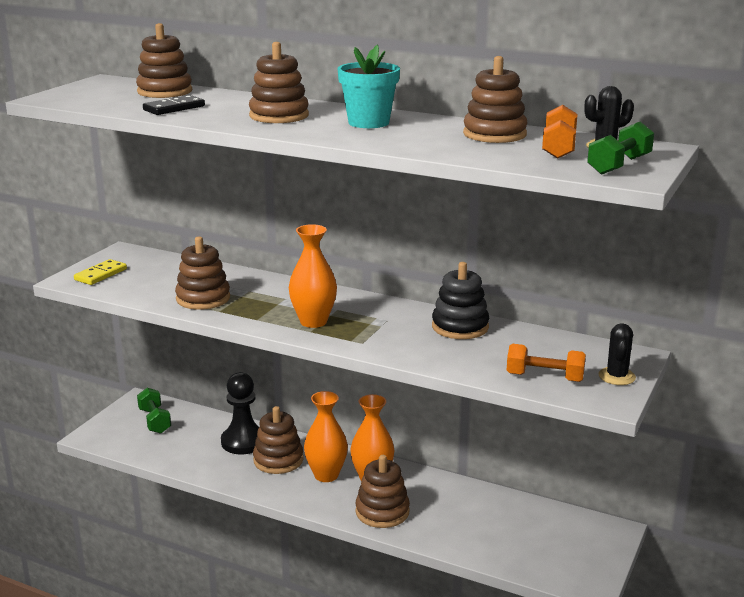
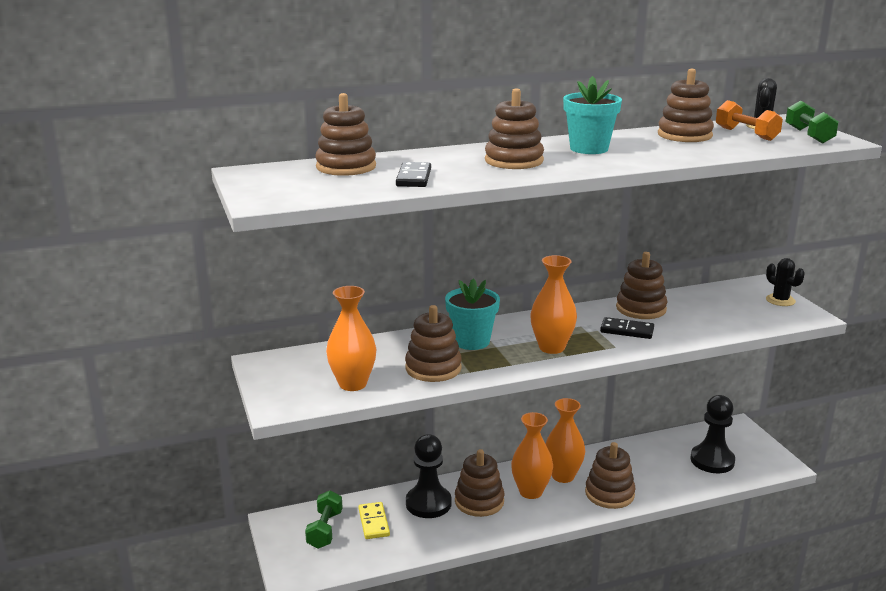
camera: 45 degrees left, 0 degrees up
yellow domino [74,259,127,285] -> yellow domino moved to [359,502,390,539]
green dumbbell [137,388,171,434] -> green dumbbell turned 75 degrees clockwise [305,490,343,549]
black stacking toy [432,262,489,339] -> brown stacking toy [616,252,667,319]
orange dumbbell [507,344,586,382] -> none
none -> orange vase [326,286,376,391]
none -> turquoise flower pot [445,279,500,350]
none -> black domino [600,317,654,339]
none -> black pawn [691,395,735,473]

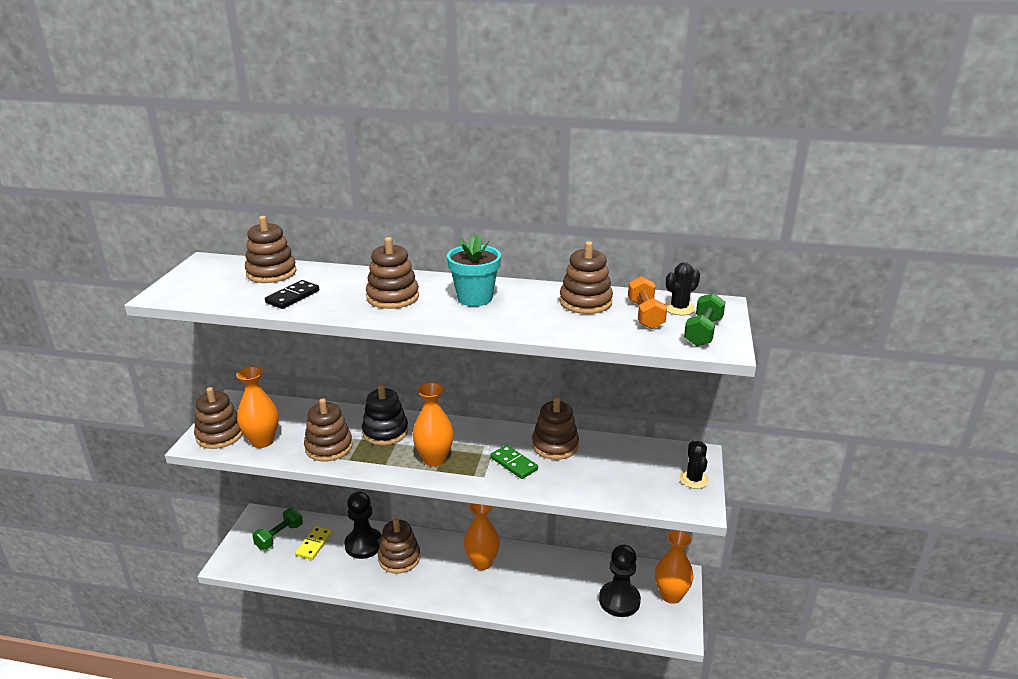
camera: 30 degrees right, 5 degrees up
turquoise flower pot [445,279,500,350] -> black stacking toy [362,384,408,446]
orange vase [511,412,553,499] -> orange vase moved to [655,530,694,604]
brown stacking toy [585,442,635,509] -> brown stacking toy moved to [194,387,243,449]
black domino [600,317,654,339] -> green domino [490,445,538,479]

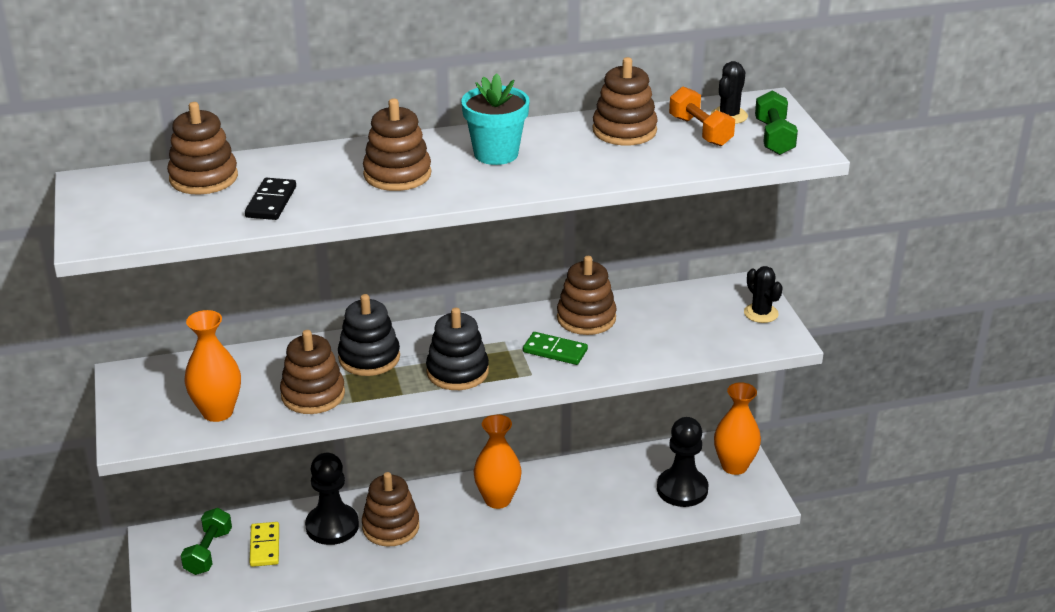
camera: 25 degrees left, 5 degrees up
brown stacking toy [194,387,243,449] -> none
orange vase [412,382,454,466] -> black stacking toy [426,308,489,390]

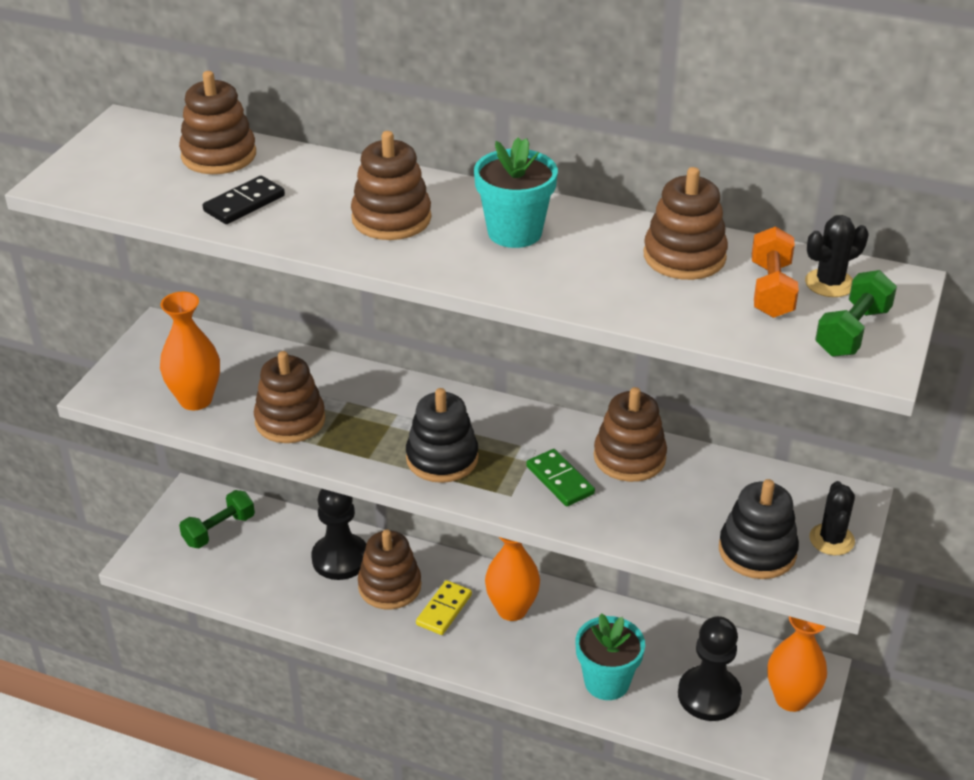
camera: 35 degrees right, 5 degrees up
yellow domino [250,522,279,567] -> yellow domino moved to [416,580,472,635]
black stacking toy [338,294,400,376] -> black stacking toy moved to [719,479,799,579]
none -> turquoise flower pot [576,613,645,700]

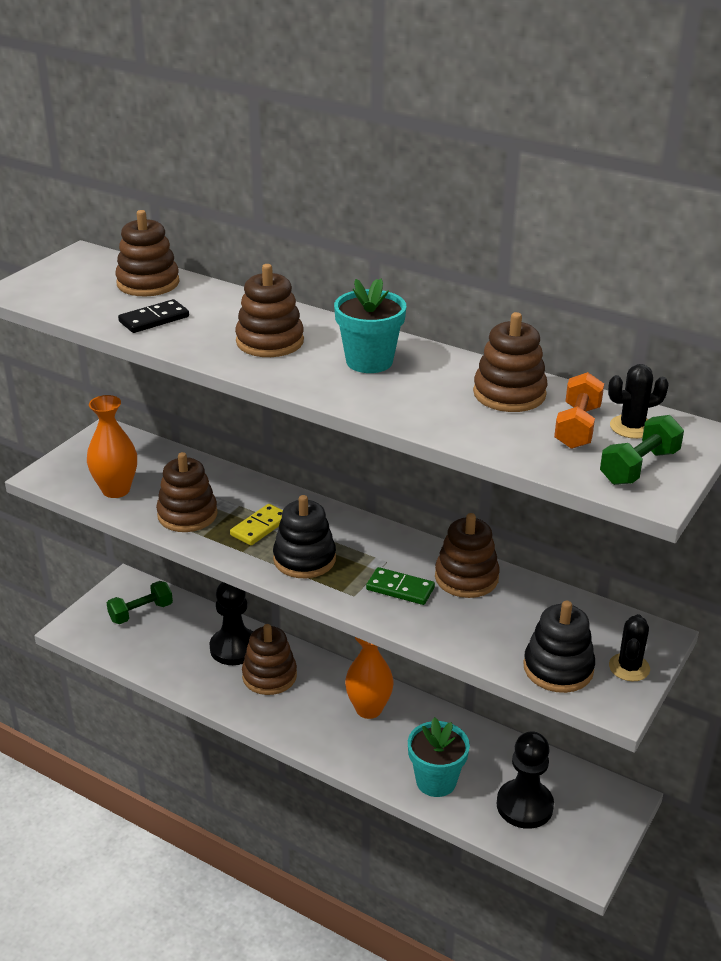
camera: 10 degrees right, 5 degrees down
yellow domino [416,580,472,635] -> yellow domino moved to [230,504,283,546]
green domino [526,449,595,506] -> green domino turned 45 degrees counterclockwise [366,567,435,605]
orange vase [767,616,827,712] -> none

